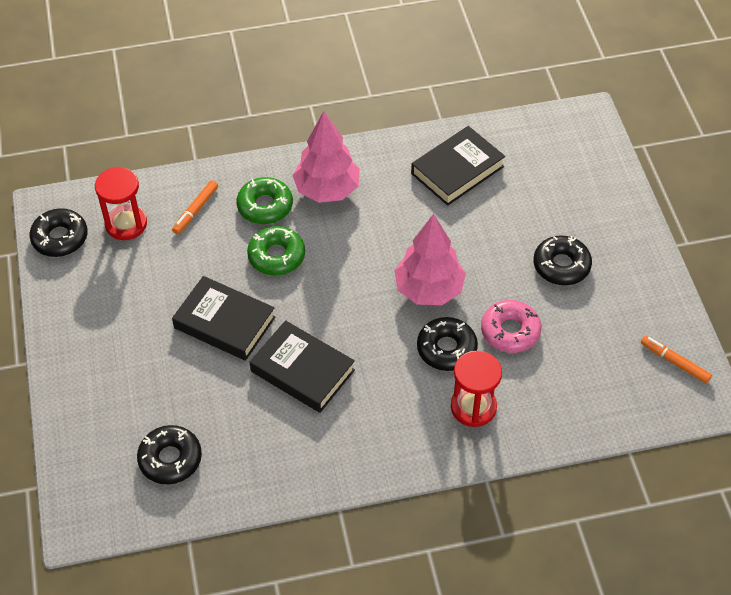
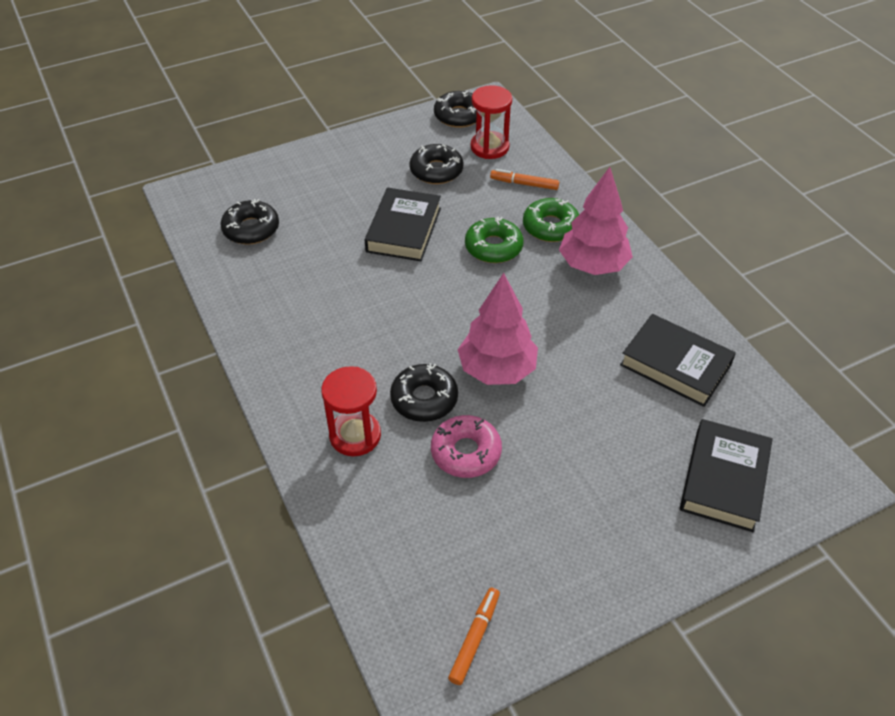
camera: 75 degrees right, 5 degrees down
black book [250,320,355,413] -> black book moved to [680,419,773,532]
black donut [534,235,592,285] -> black donut moved to [409,144,463,184]

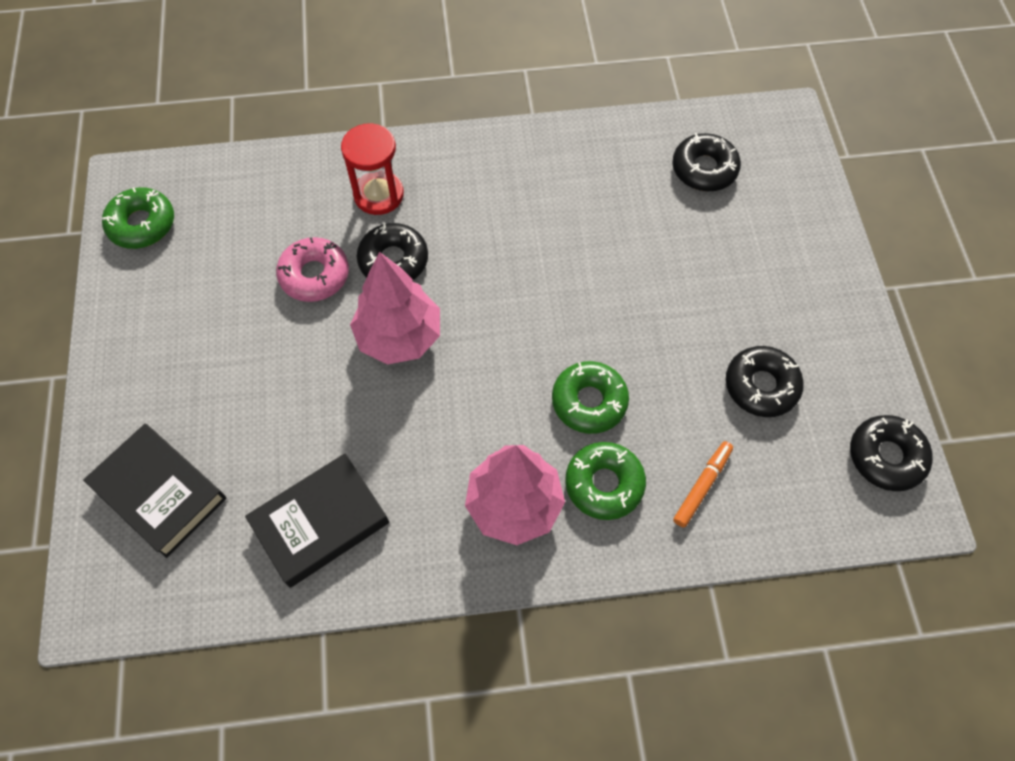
camera: 110 degrees right, 15 degrees up
black book [365,188,441,261] -> none
orange marker [448,588,500,685] -> green donut [102,187,174,249]
red hourglass [471,85,512,159] -> none

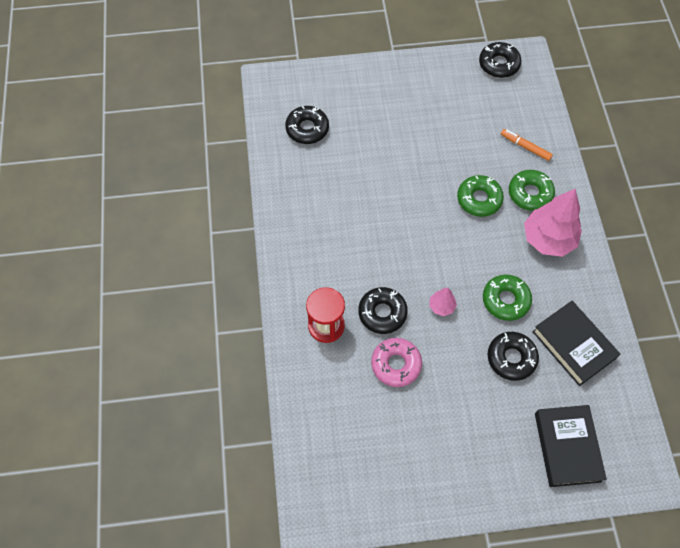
camera: 90 degrees left, 0 degrees up
black book [83,424,227,558] -> black book turned 45 degrees counterclockwise [535,405,607,487]
green donut [102,187,174,249] -> green donut moved to [483,275,532,321]
pink tree [350,252,440,365] -> pink tree [429,287,457,316], size x0.47
black donut [726,346,804,417] -> black donut moved to [488,332,539,381]

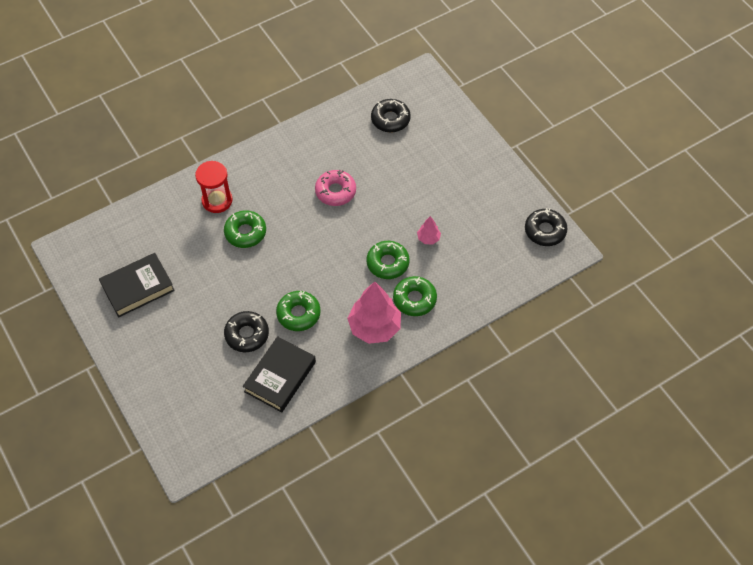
camera: 65 degrees right, 5 degrees down
black donut [358,287,408,334] -> green donut [224,210,266,248]
pink donut [371,338,422,387] -> pink donut moved to [315,170,356,206]
pink tree [429,287,457,316] -> pink tree moved to [417,216,441,244]
orange marker [501,129,553,161] -> none
black book [535,405,607,487] -> black book moved to [99,253,175,317]

